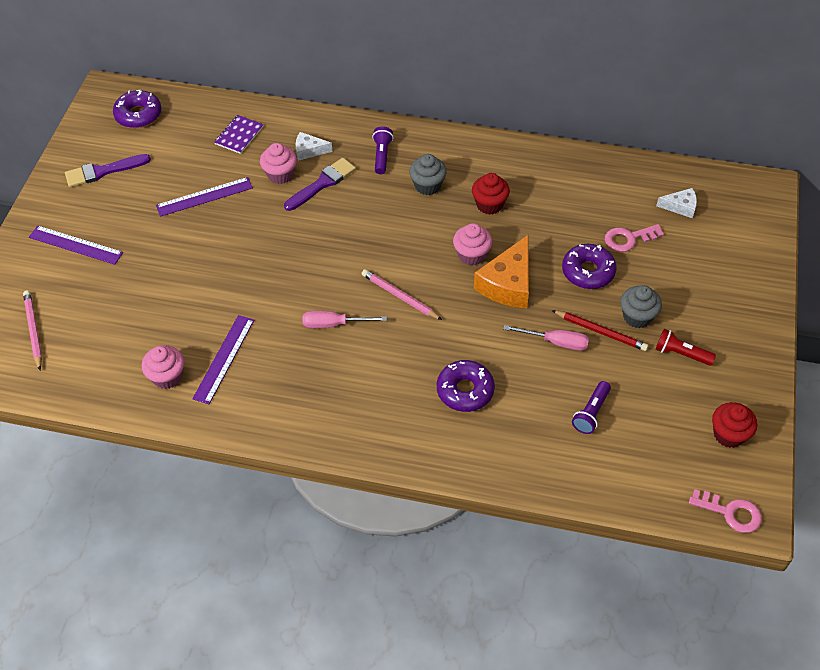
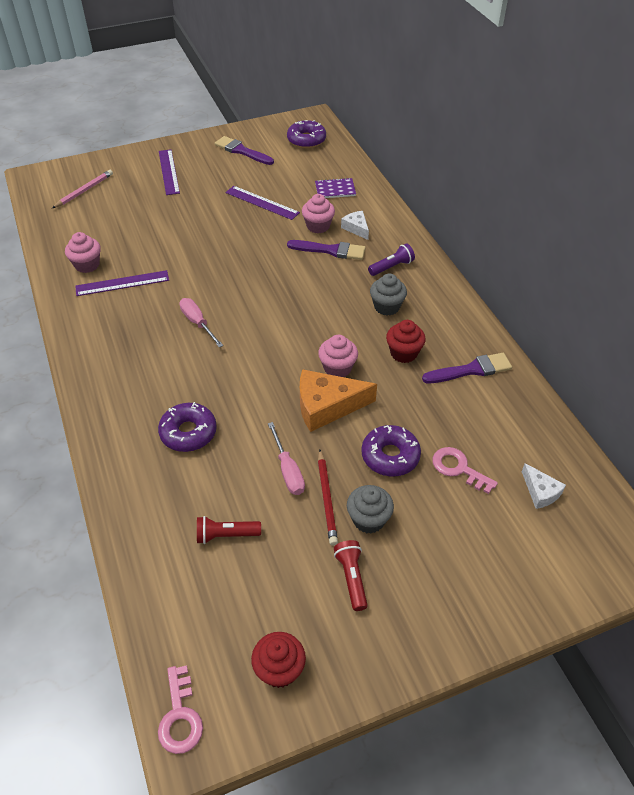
camera: 55 degrees right, 5 degrees down
pink pencil [362,269,442,320] -> none
purple flashlight [572,381,611,434] -> red flashlight [197,516,261,544]
none -> purple brush [422,353,512,383]

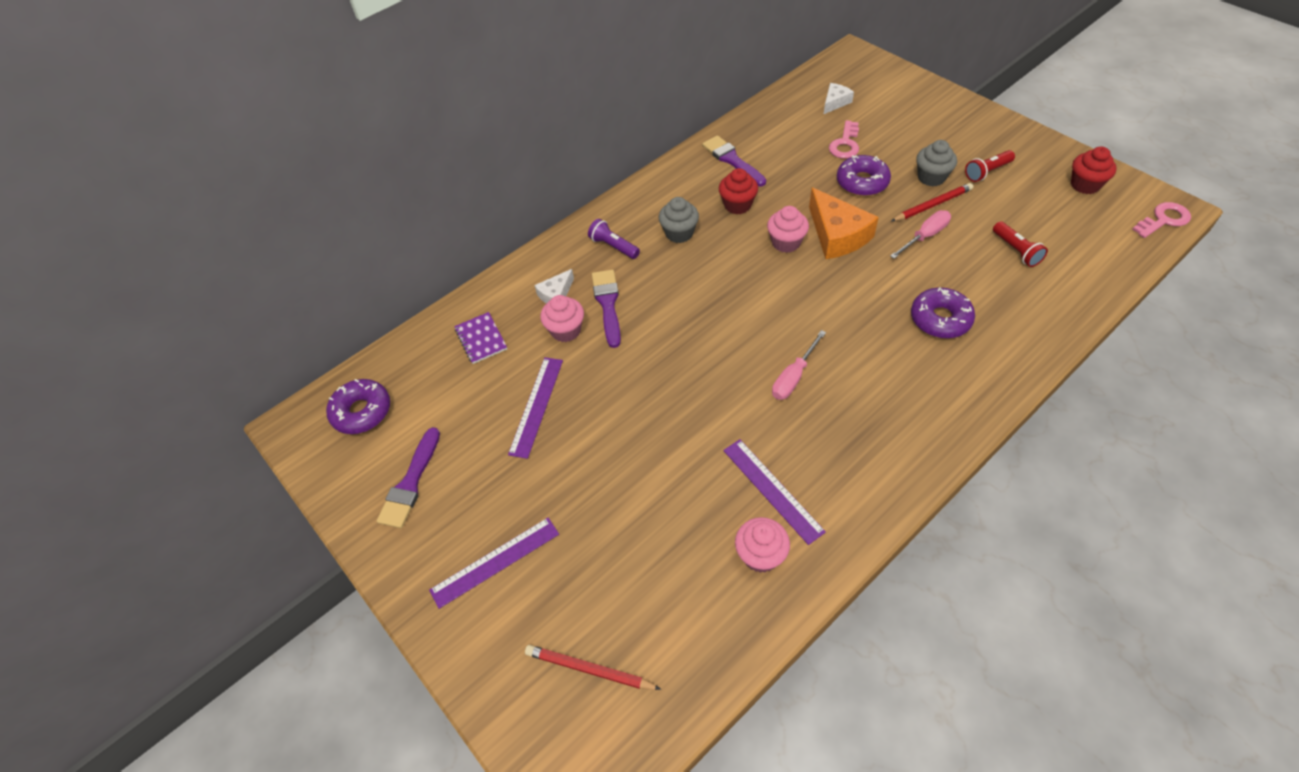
camera: 105 degrees left, 5 degrees up
pink pencil [52,170,113,208] -> red pencil [525,645,661,690]

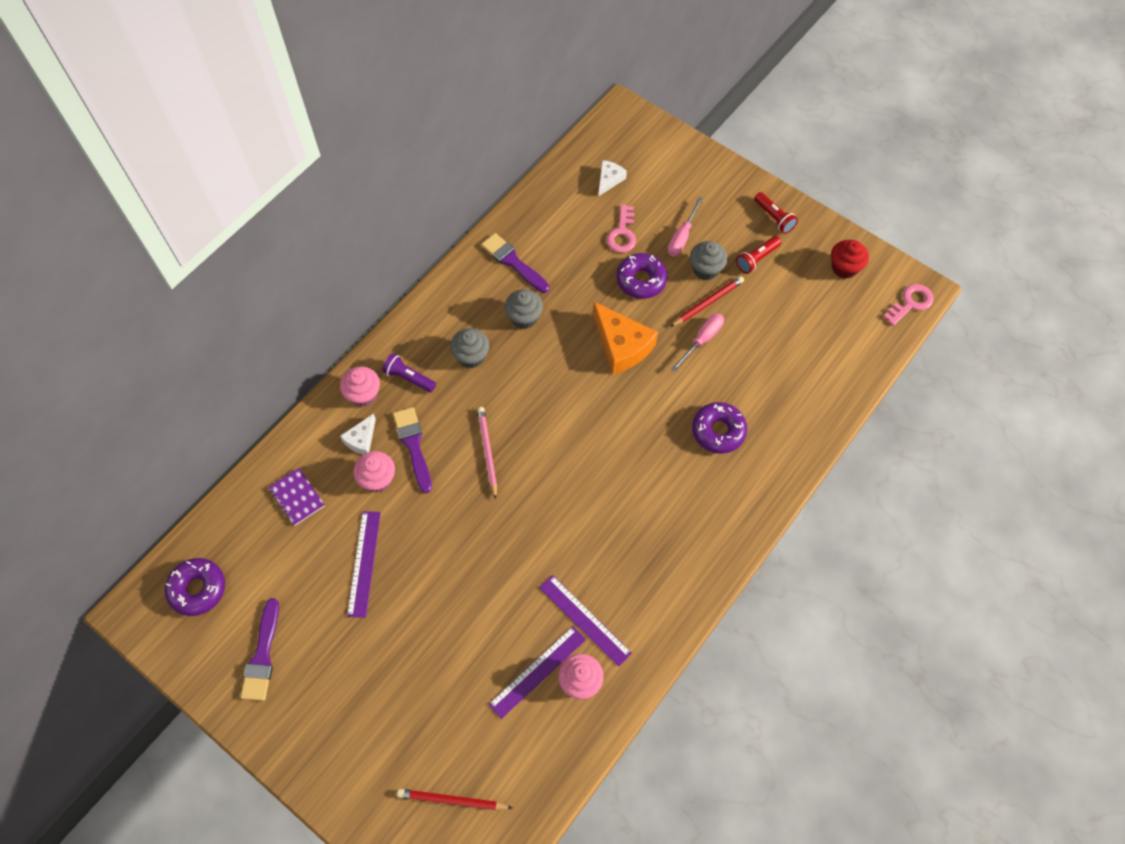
camera: 15 degrees left, 10 degrees up
purple ruler [429,517,559,609] -> purple ruler moved to [488,626,586,719]
red cupcake [719,168,758,214] -> grey cupcake [504,289,543,329]
pink cupcake [767,206,809,253] -> pink cupcake moved to [340,366,380,407]
pink screwdriver [772,330,826,400] -> pink screwdriver moved to [667,197,703,257]
red flashlight [993,221,1048,267] -> red flashlight moved to [754,192,798,234]
none -> pink pencil [477,407,497,499]

